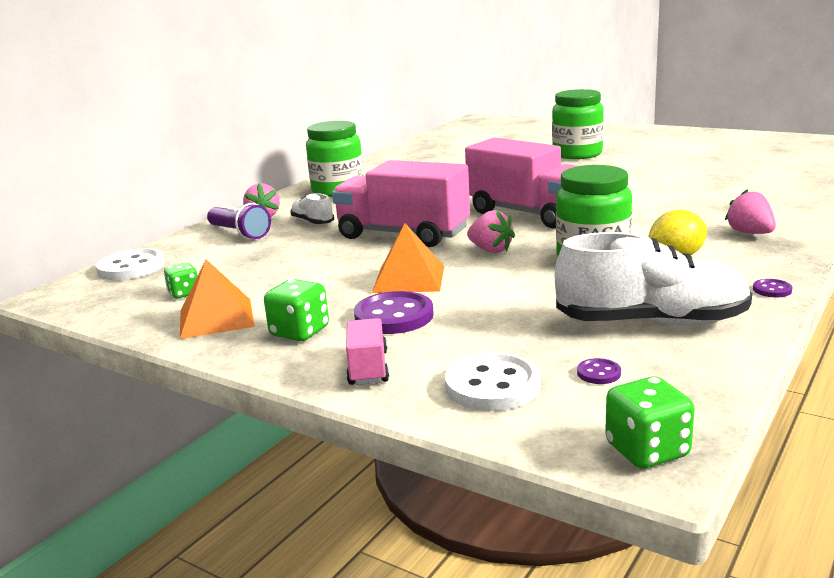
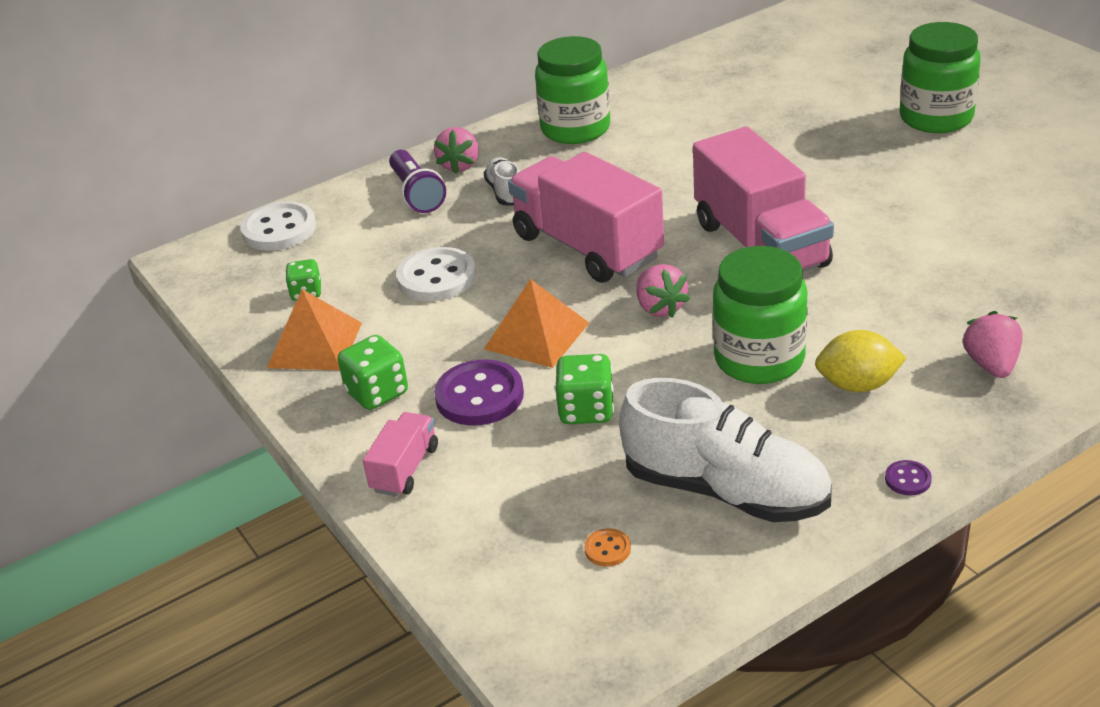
camera: 25 degrees right, 15 degrees up
white button [445,352,541,411] -> white button moved to [396,247,476,301]
purple button [577,358,621,384] -> orange button [584,529,631,566]
green dice [605,376,694,468] -> green dice moved to [555,354,614,424]

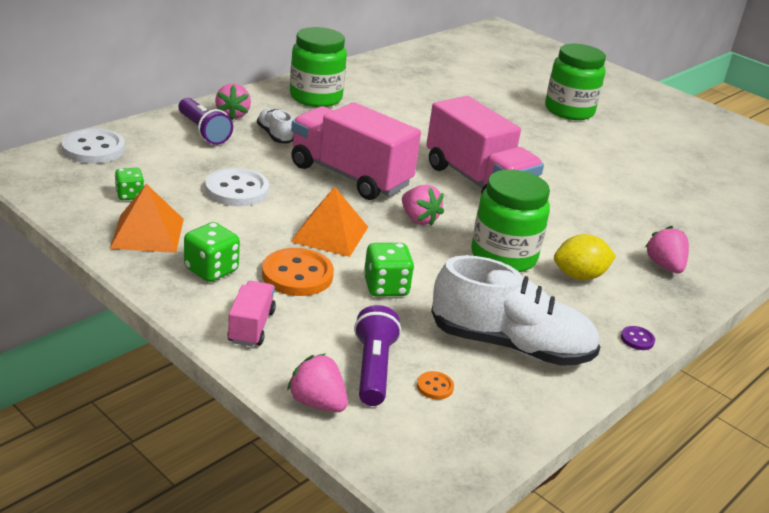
camera: 20 degrees left, 5 degrees down
purple button [434,359,524,426] -> orange button [262,248,334,296]
none -> pink strawberry [287,354,348,412]
none -> purple flashlight [354,305,401,406]

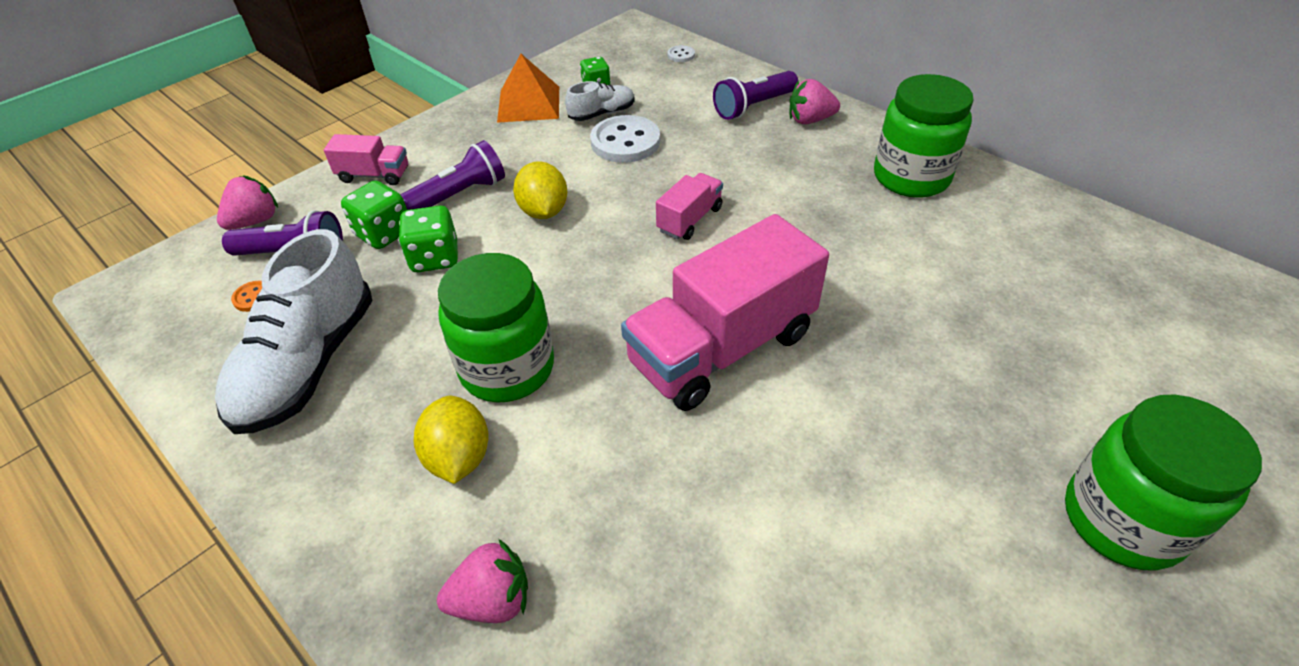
camera: 95 degrees right, 15 degrees up
white button [62,128,125,163] -> white button [668,45,695,62], size x0.46
green dice [184,222,240,282] -> green dice moved to [341,181,407,249]
white shoe [257,109,294,144] -> white shoe moved to [565,81,635,121]
orange button [262,248,334,296] -> purple flashlight [401,140,505,210]
pink truck [291,102,421,200] -> pink truck [656,173,723,240], size x0.47
orange pyramid [291,187,368,257] -> yellow lemon [513,161,567,219]
pink strawberry [402,185,444,226] -> none
purple button [621,326,655,350] -> none

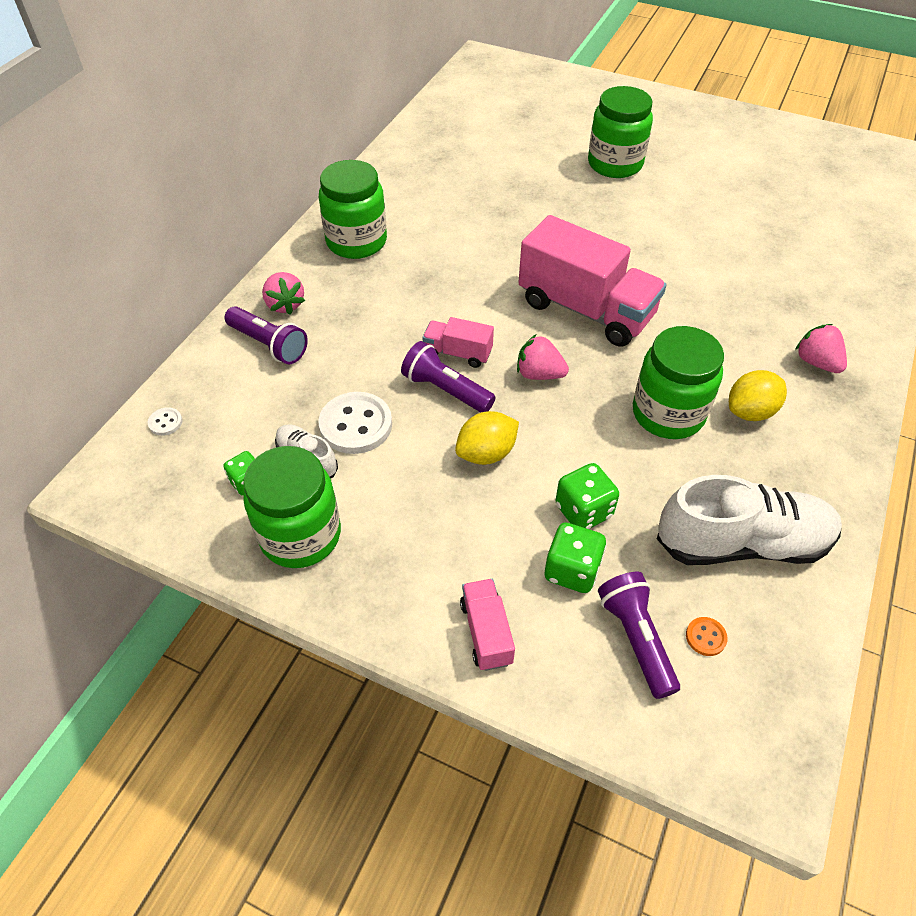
camera: 110 degrees left, 5 degrees up
pink strawberry [217,176,278,230] -> pink strawberry moved to [517,335,569,380]
purple flashlight [401,140,505,210] -> purple flashlight moved to [401,341,496,413]
orange pyramid [497,54,559,123] -> green jar [243,446,341,568]

